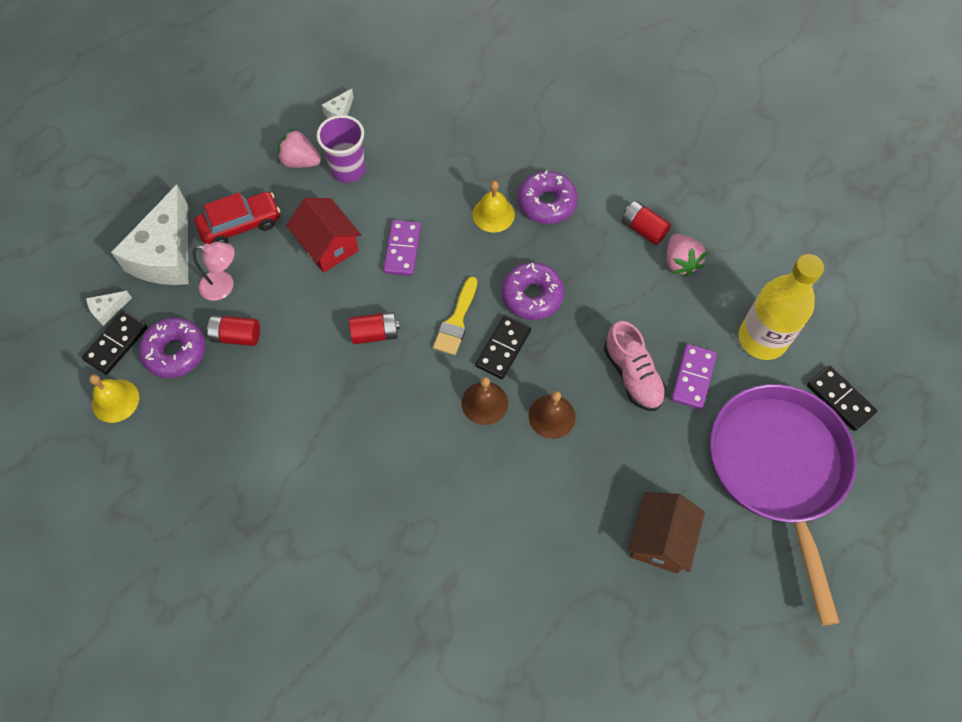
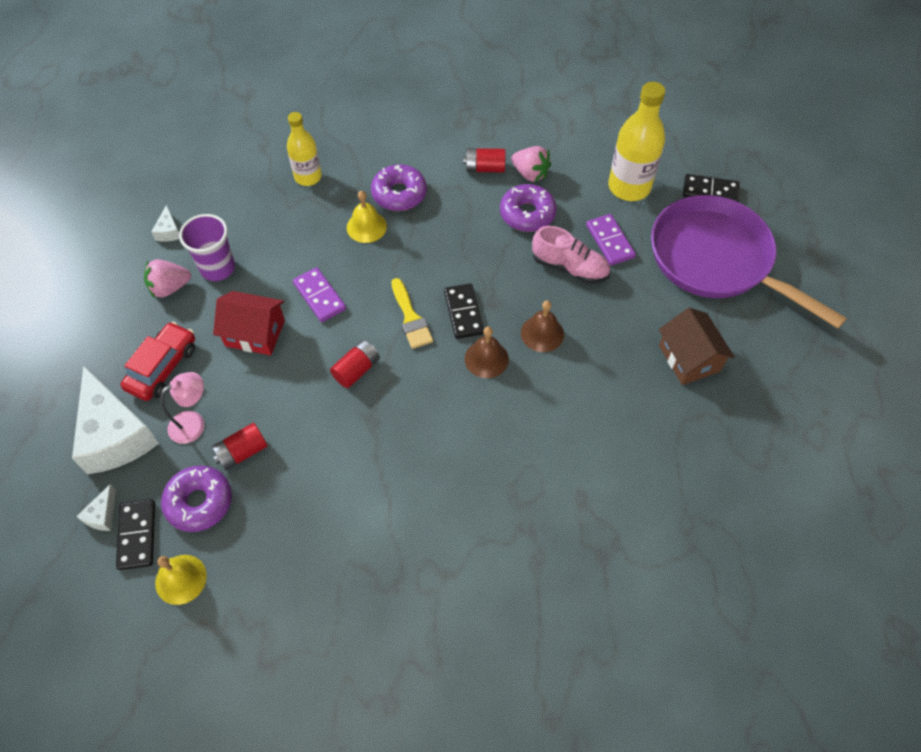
camera: 40 degrees left, 5 degrees down
purple donut [502,262,565,320] -> purple donut moved to [500,184,557,232]
none -> yellow bottle [287,112,322,186]

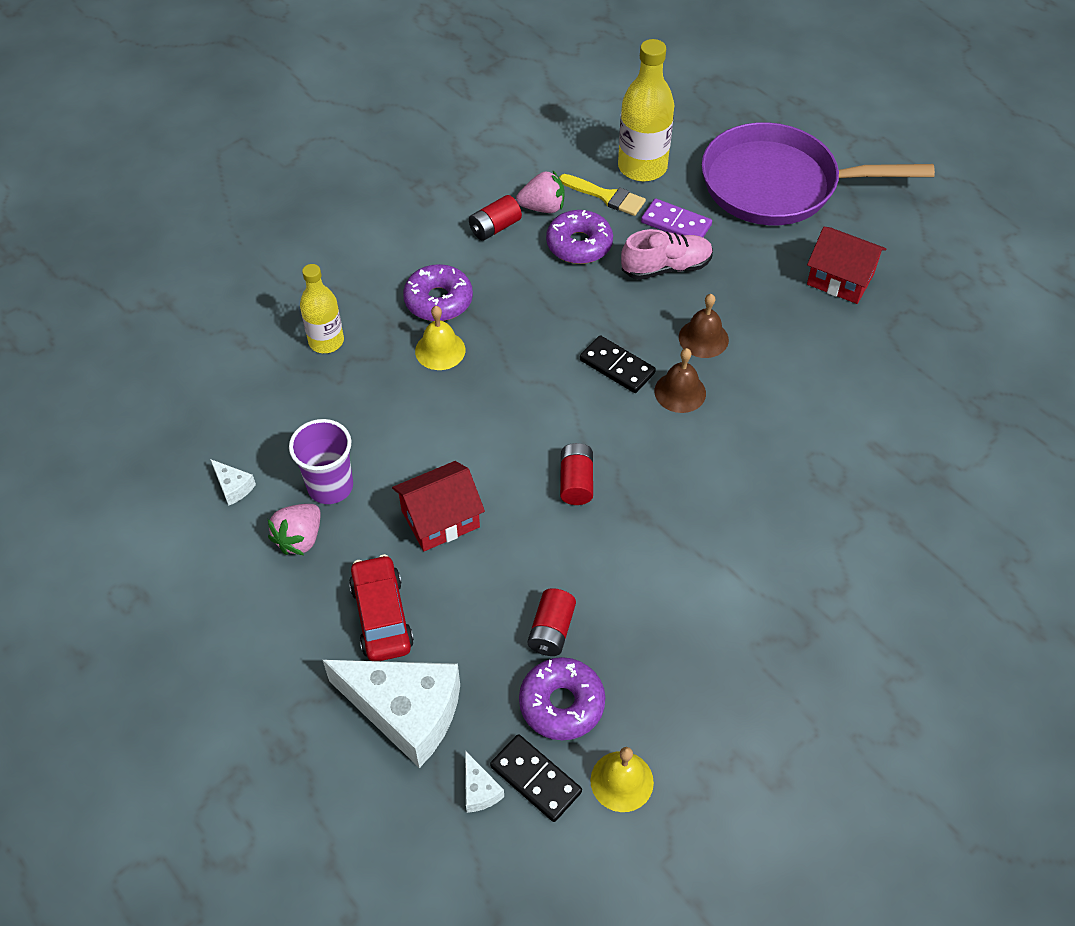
camera: 40 degrees left, 5 degrees down
pink lamp [161,372,204,444] -> none
purple domino [293,267,346,322] -> none
yellow brush [391,278,433,349] -> yellow brush moved to [559,174,646,216]
brown house [659,308,735,385] -> red house [807,227,886,304]
black domino [683,174,740,202] -> none

